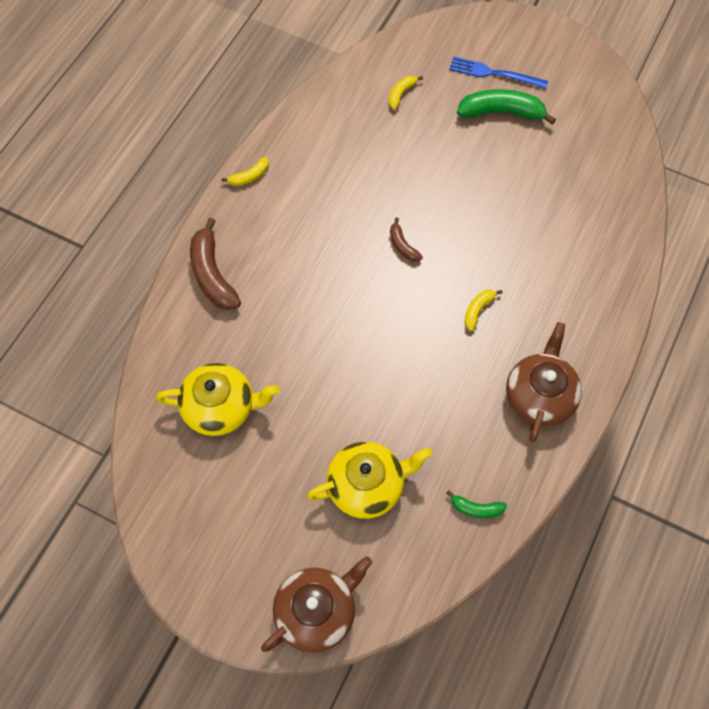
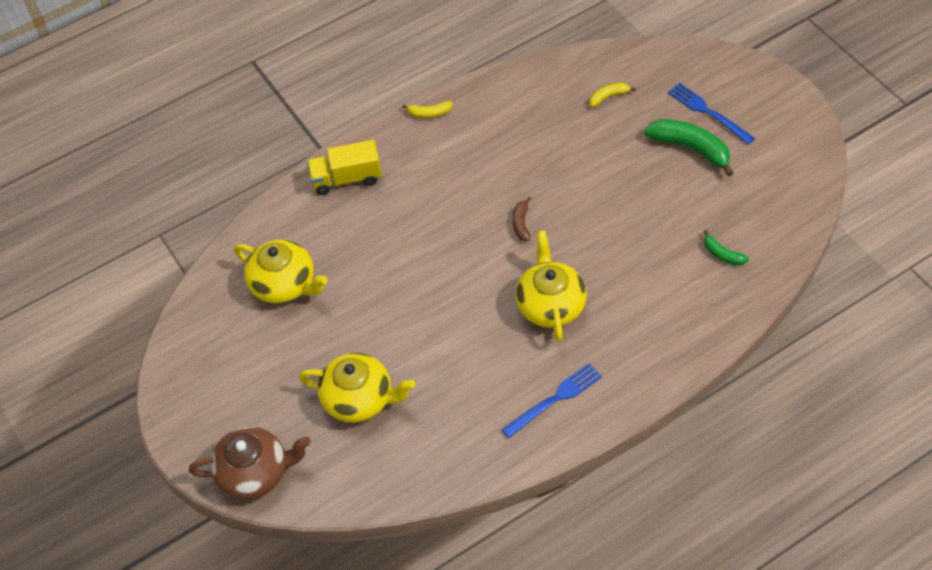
camera: 35 degrees right, 10 degrees down
brown banana [190,218,241,310] -> yellow truck [307,140,382,195]
green banana [446,490,507,518] -> green banana moved to [704,230,749,265]
yellow banana [465,290,503,331] -> yellow teapot [515,231,587,341]
brown teapot [506,322,582,442] -> blue fork [501,363,602,438]

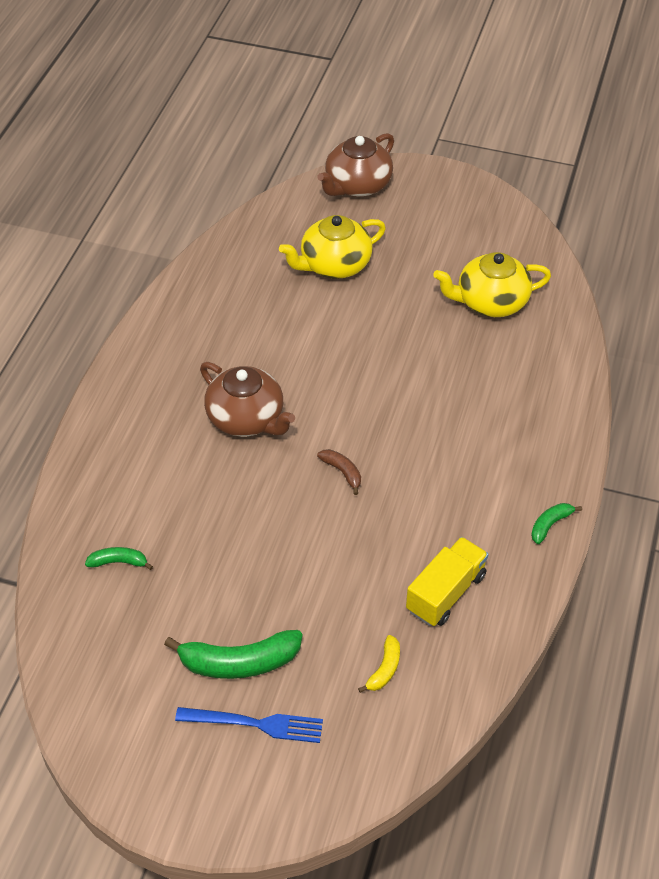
camera: 135 degrees right, 5 degrees down
yellow truck [307,140,382,195] -> yellow truck moved to [406,537,489,626]
yellow banana [402,101,453,118] -> green banana [531,503,582,544]
blue fork [501,363,602,438] -> none
yellow teapot [515,231,587,341] -> brown teapot [200,362,295,437]

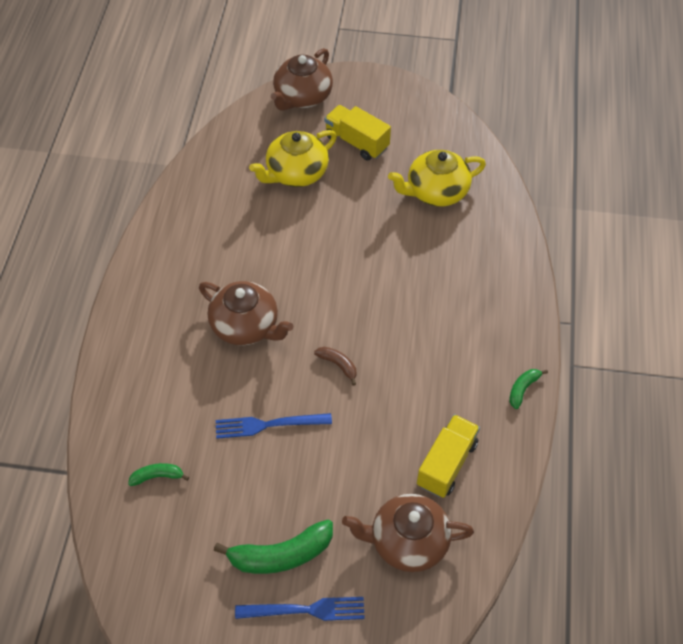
camera: 10 degrees left, 5 degrees up
yellow banana [358,635,400,693] -> brown teapot [342,494,474,572]
none -> blue fork [216,413,332,439]
none -> yellow truck [325,105,391,161]

